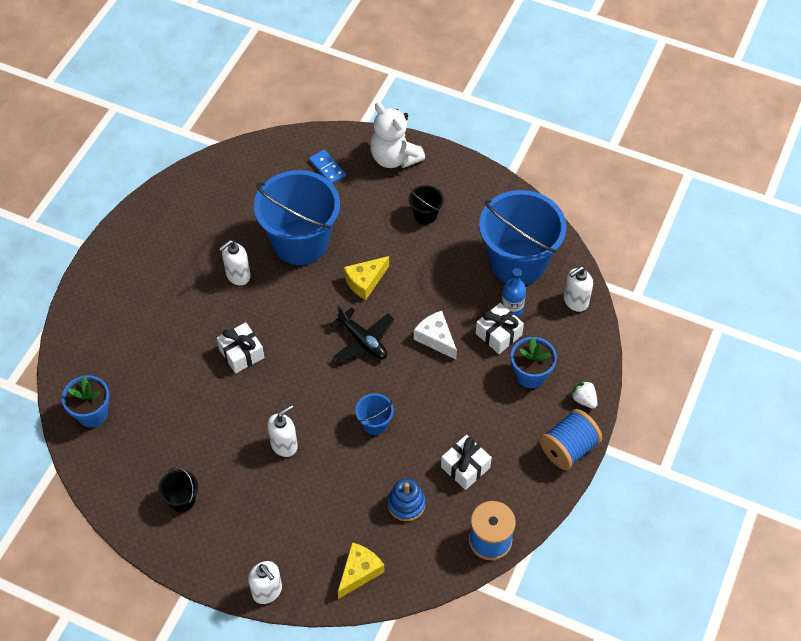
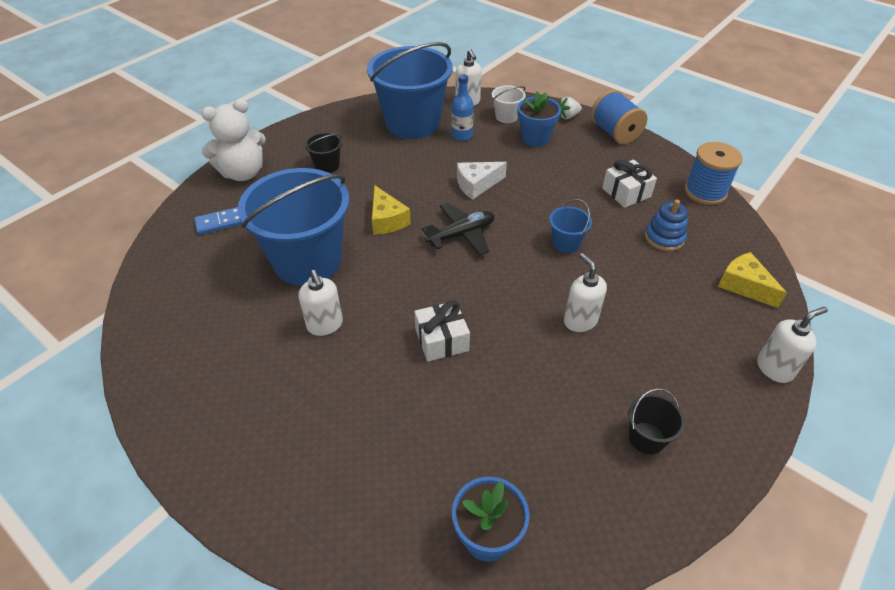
camera: 75 degrees left, 10 degrees down
white gift [476,303,524,354] -> none
none -> white bucket [492,86,526,123]

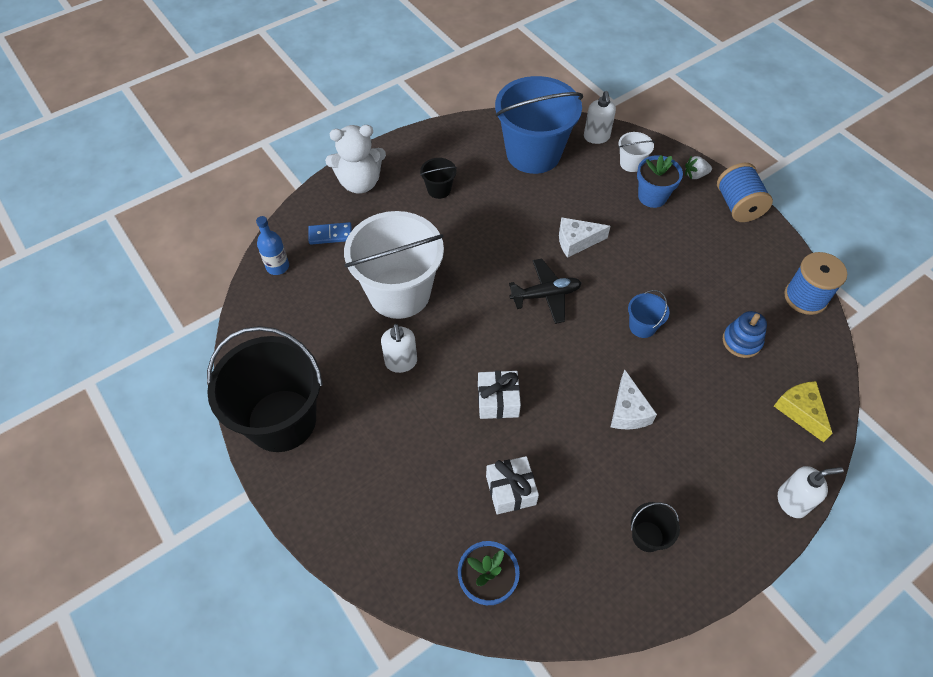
camera: 15 degrees right, 10 degrees up
blue bucket [238,168,349,285] -> white bucket [344,211,444,319]
yellow cheese [372,185,411,235] -> none
blue bottle [451,74,474,141] -> blue bottle moved to [256,216,289,275]
white soap dispenser [564,253,607,332] -> white cheese [611,369,657,430]
white gift [602,159,657,208] -> white gift moved to [486,456,539,514]
none -> black bucket [207,326,323,452]

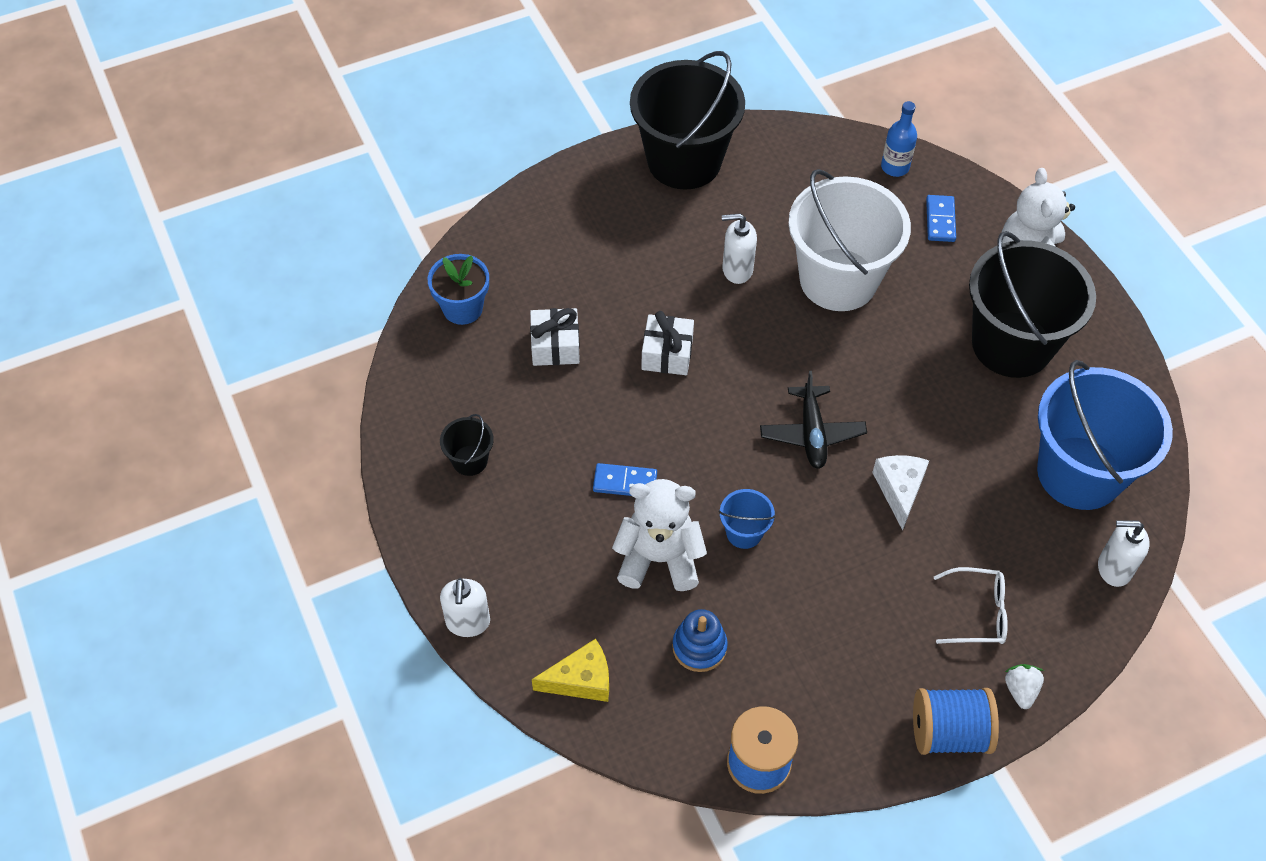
camera: 100 degrees right, 0 degrees up
black bucket [420,158,457,199] -> black bucket [969,231,1096,378], size x2.39
white cheese [611,369,657,430] -> blue domino [593,463,657,496]
white bucket [619,132,655,172] -> none
blue flower pot [637,155,683,208] -> white glasses [934,567,1008,644]
none -> white teddy bear [612,479,707,591]

